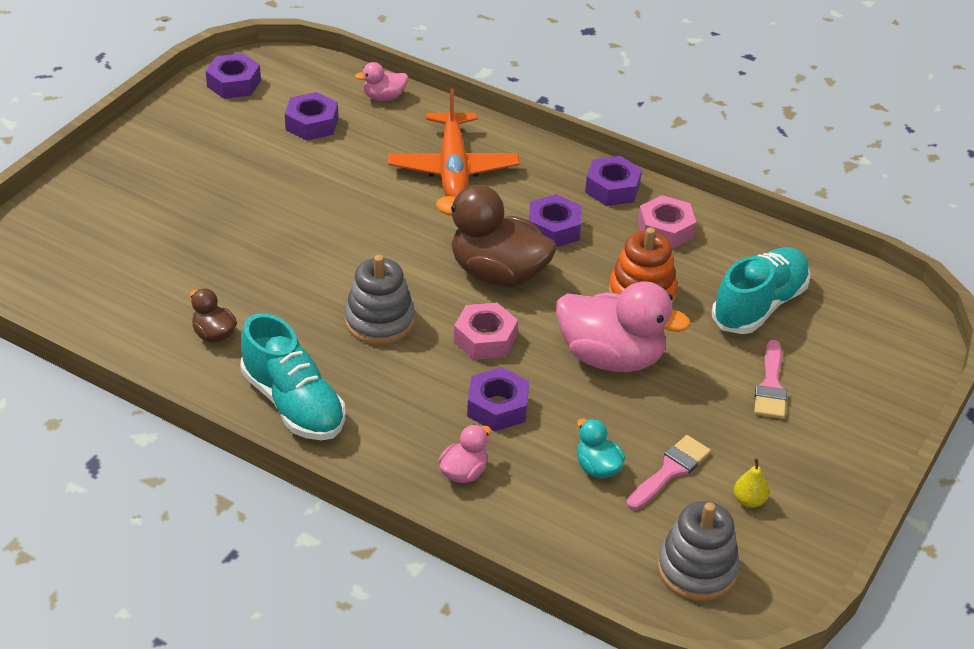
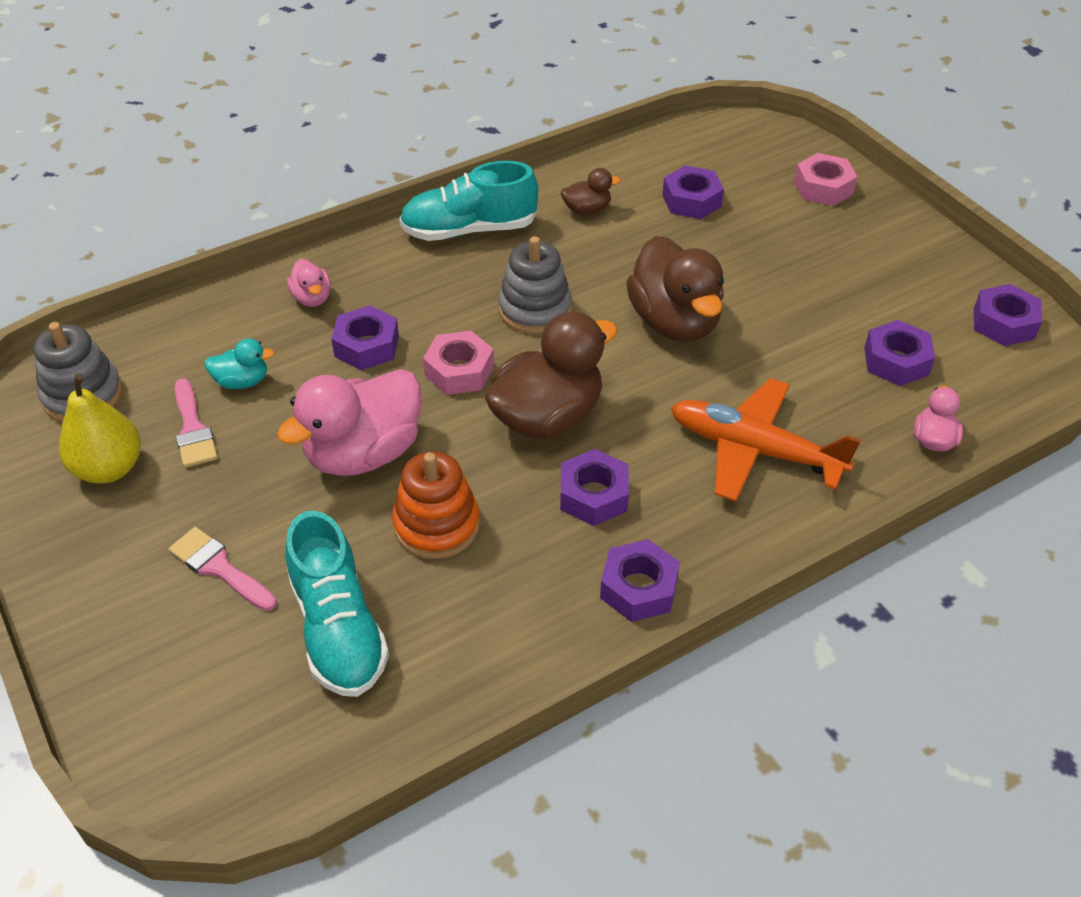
camera: 120 degrees right, 5 degrees up
pink nut [638,195,697,249] -> pink nut moved to [794,153,857,206]
yellow pear [734,458,769,508] -> yellow pear [59,373,141,484], size x2.03
none -> brown duck [626,236,724,342]
none -> purple nut [662,166,724,219]

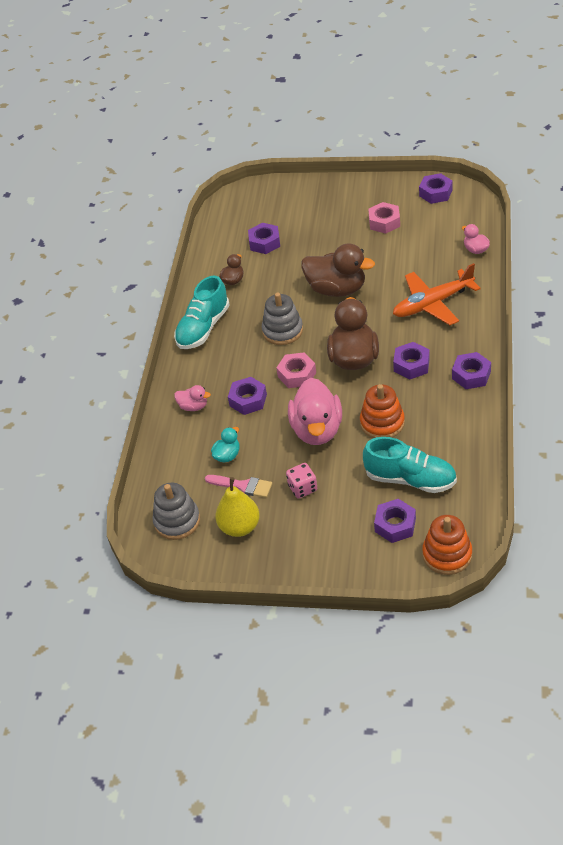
camera: 45 degrees left, 0 degrees up
pink brush [169,527,277,611] -> none
pink nut [794,153,857,206] -> pink nut moved to [368,202,400,234]
purple nut [864,320,935,386] -> purple nut moved to [374,499,416,543]
none -> pink dice [286,463,317,499]
none -> orange stacking toy [422,515,472,575]

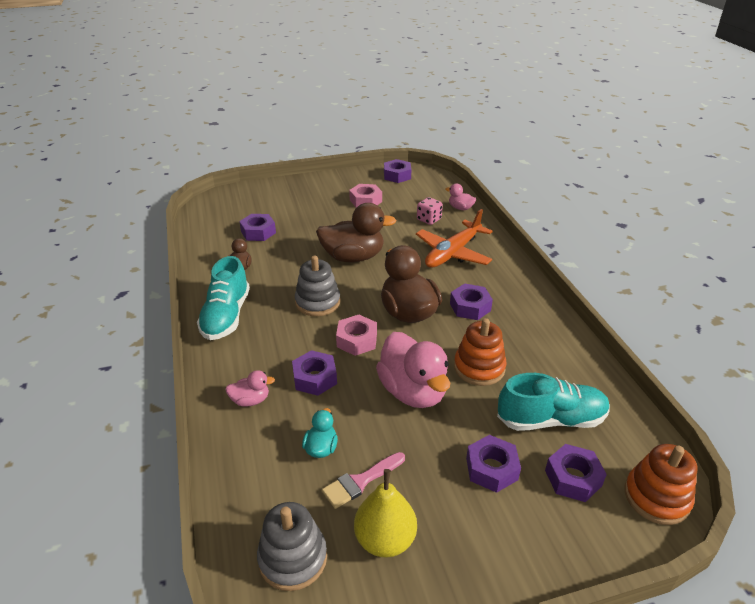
camera: 30 degrees left, 10 degrees down
pink brush [205,475,272,498] -> pink brush turned 150 degrees clockwise [322,452,405,509]
pink dice [286,463,317,499] -> pink dice moved to [417,197,443,225]
purple nut [452,352,491,389] -> purple nut moved to [466,435,521,493]

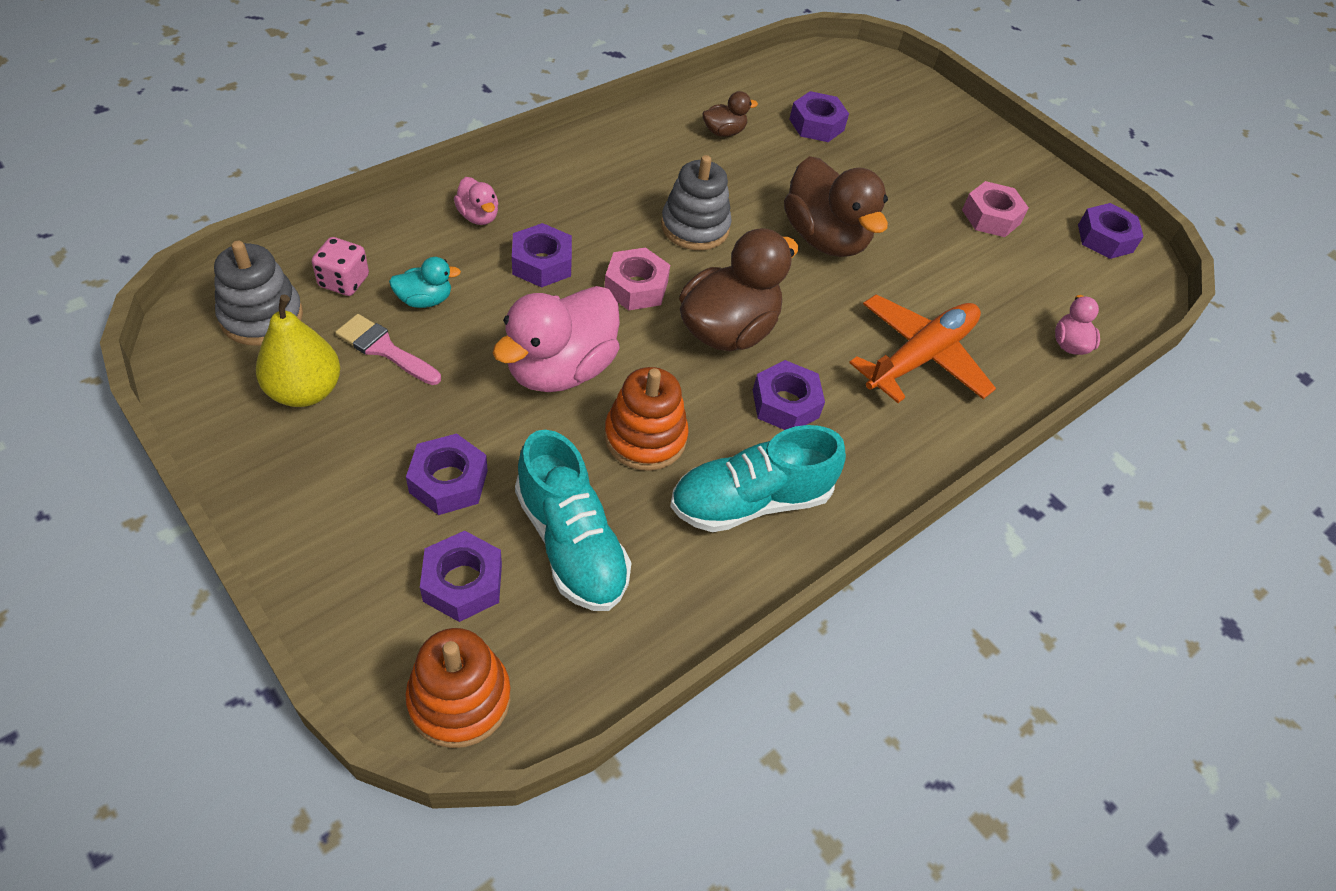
camera: 60 degrees right, 15 degrees up
turquoise shoe [197,256,250,340] -> turquoise shoe moved to [670,425,846,532]
orange plane [416,209,493,268] -> orange plane turned 120 degrees clockwise [849,294,996,403]
pink dice [417,197,443,225] -> pink dice moved to [312,237,369,296]

